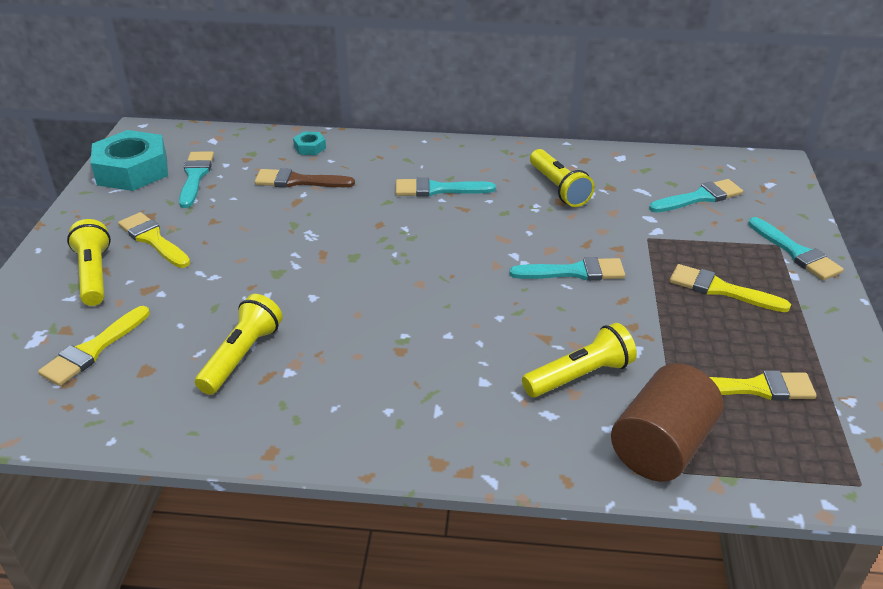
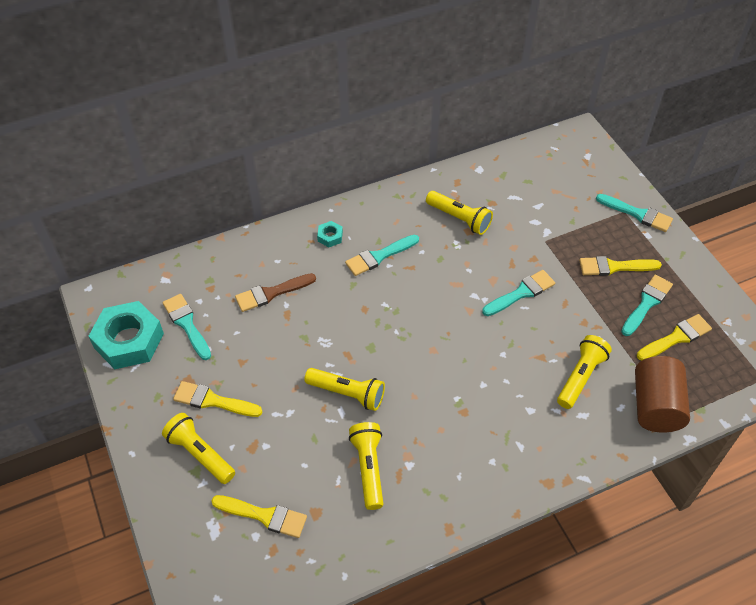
camera: 30 degrees left, 15 degrees up
yellow brush [38,306,150,386] -> yellow brush turned 75 degrees counterclockwise [211,495,307,538]
turquoise nut [293,132,326,155] -> turquoise nut moved to [317,221,343,247]
turquoise brush [649,179,743,213] -> turquoise brush moved to [621,275,673,336]
none -> yellow flashlight [304,368,385,411]

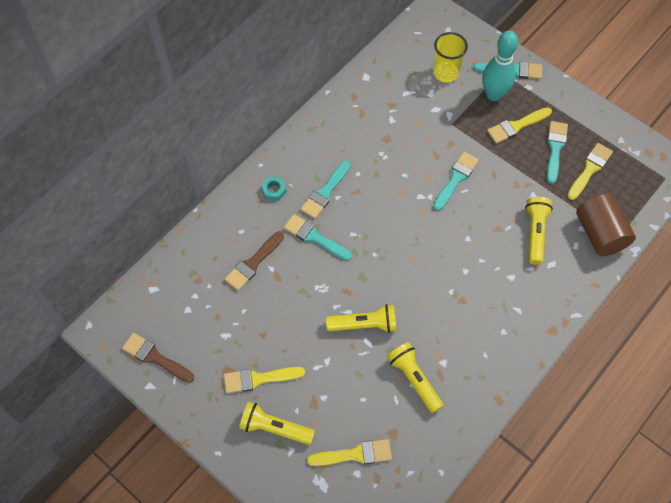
camera: 25 degrees left, 10 degrees up
turquoise nut [89,301,164,369] -> brown brush [122,333,194,383]
turquoise brush [163,294,211,360] -> turquoise brush moved to [284,214,352,261]
yellow flashlight [426,191,493,235] -> none
none -> yellow cup [434,32,468,83]
none -> turquoise bowling pin [482,30,518,101]

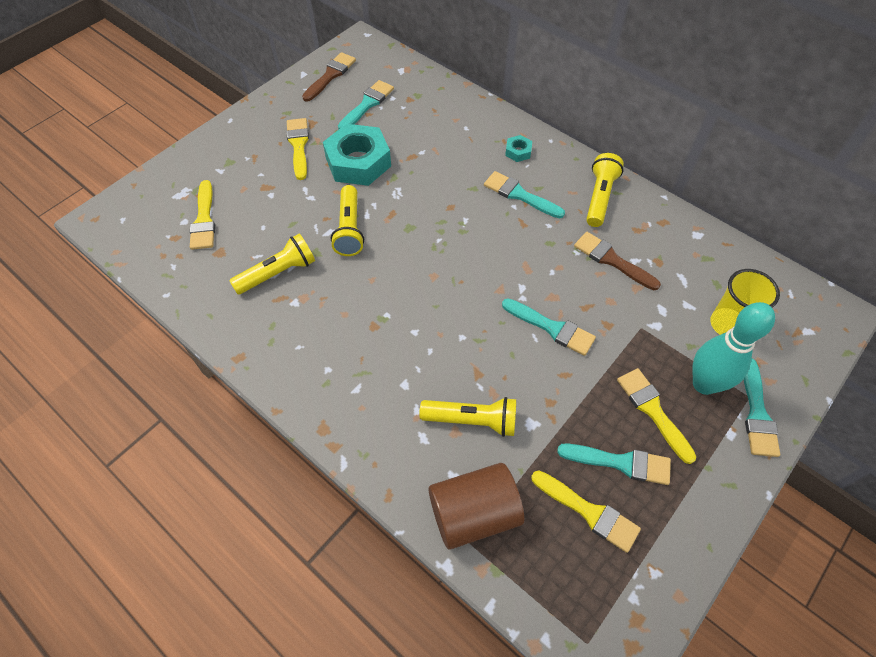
camera: 90 degrees right, 5 degrees down
brown brush [225,231,284,291] -> brown brush moved to [574,232,661,290]
yellow flashlight [239,402,315,445] -> yellow flashlight moved to [586,153,624,227]
turquoise brush [284,214,352,261] -> turquoise brush moved to [338,80,394,129]
none -> turquoise nut [323,124,391,186]

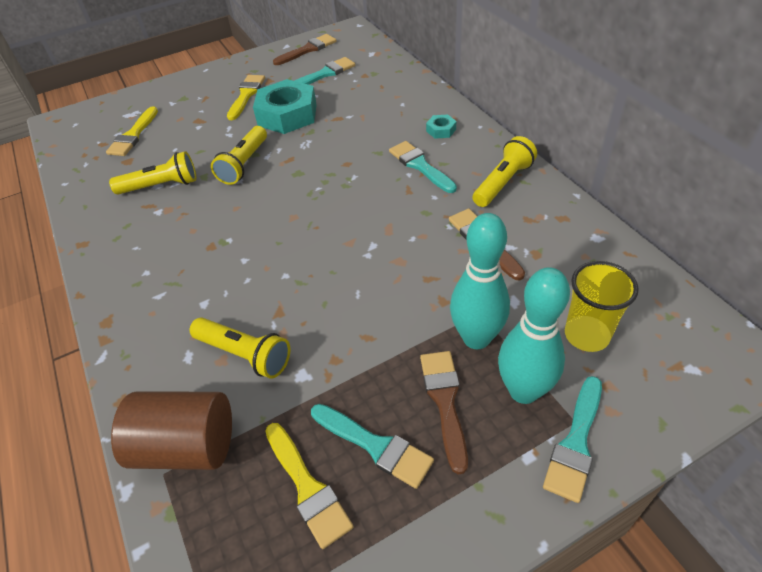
camera: 25 degrees right, 10 degrees down
turquoise brush [502,298,596,356] -> none
yellow brush [617,368,696,464] -> brown brush [420,351,468,474]
none -> turquoise bowling pin [450,213,510,349]

